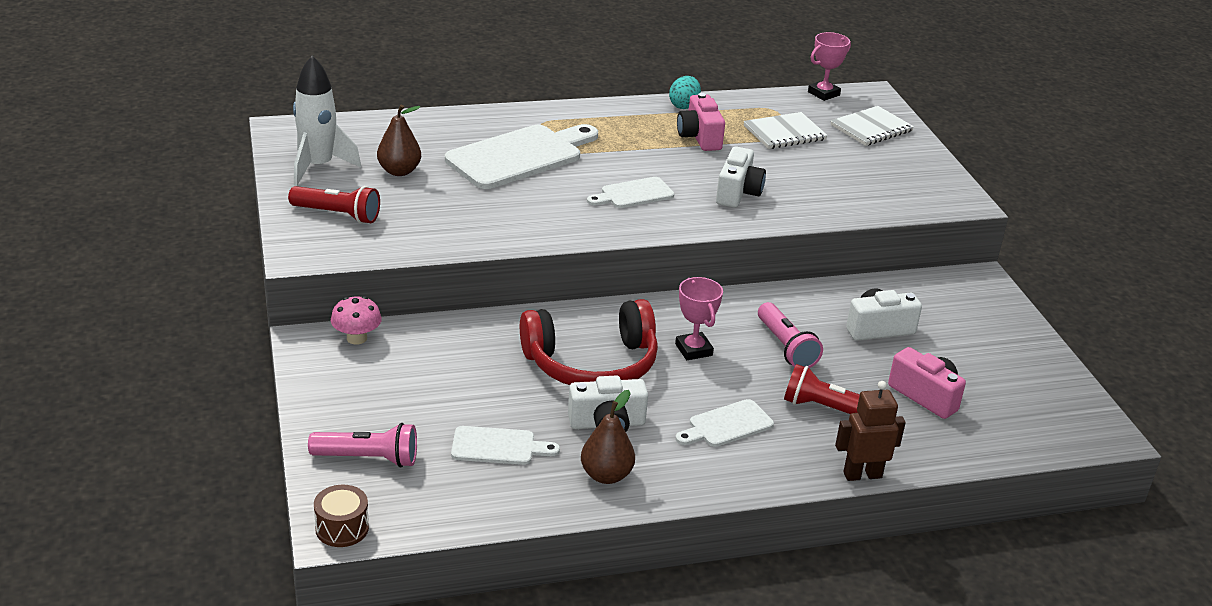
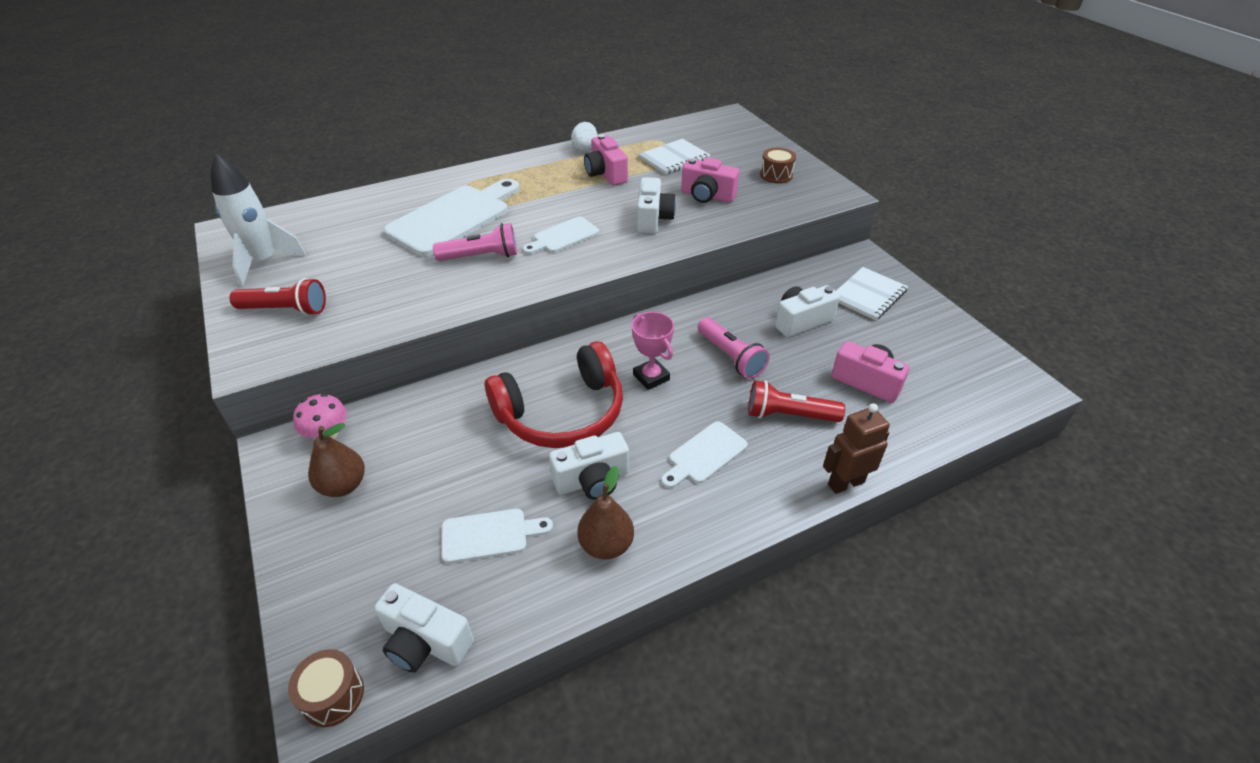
camera: 10 degrees left, 10 degrees up
pink flashlight [308,423,417,467] -> pink flashlight moved to [433,223,517,261]
brown pear [377,105,421,176] -> brown pear moved to [308,423,365,497]
turquoise egg [669,76,701,109] -> white egg [571,122,597,152]
pink trophy [808,32,851,101] -> none
white notebook [830,106,914,146] -> white notebook moved to [836,267,908,321]
none -> white camera [374,583,474,673]
none -> pink camera [681,157,740,203]
none -> brown drum [760,148,796,184]

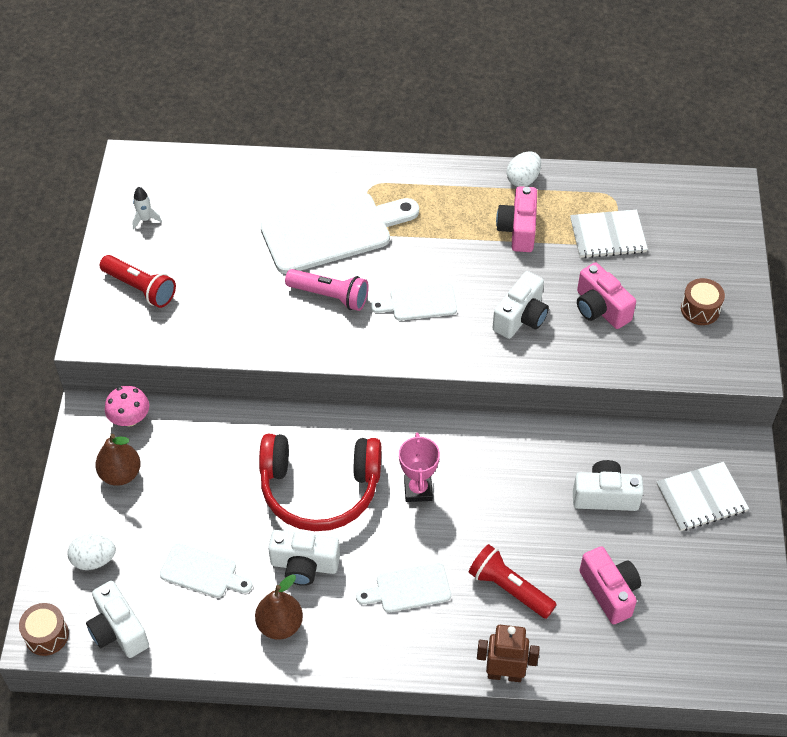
camera: 30 degrees right, 10 degrees up
white rocket [211,154,306,286] -> white rocket [132,187,162,229], size x0.43
pink flashlight [698,317,770,379] -> none
none -> white egg [67,534,116,570]

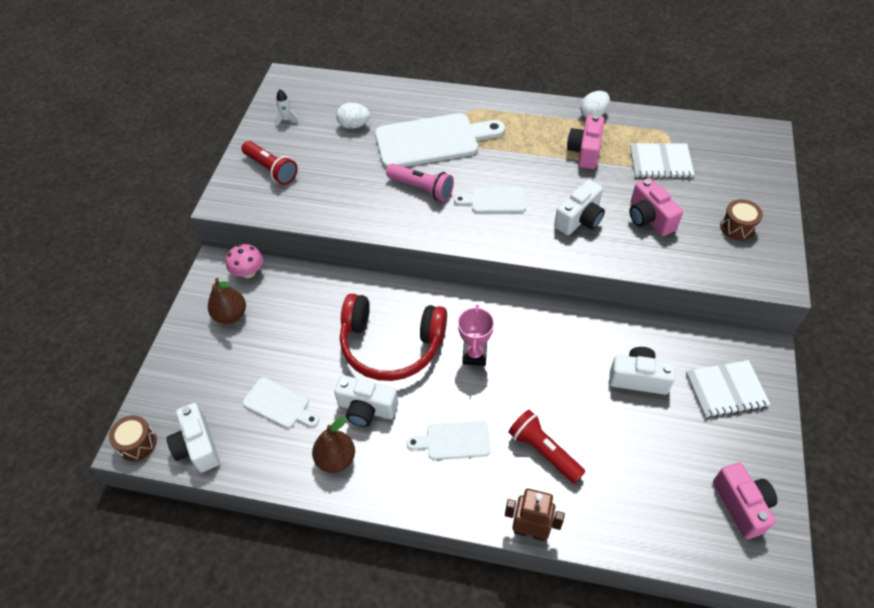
camera: 10 degrees right, 0 degrees up
white egg [67,534,116,570] -> white egg moved to [336,103,370,129]
pink camera [580,546,641,625] -> pink camera moved to [713,462,777,539]

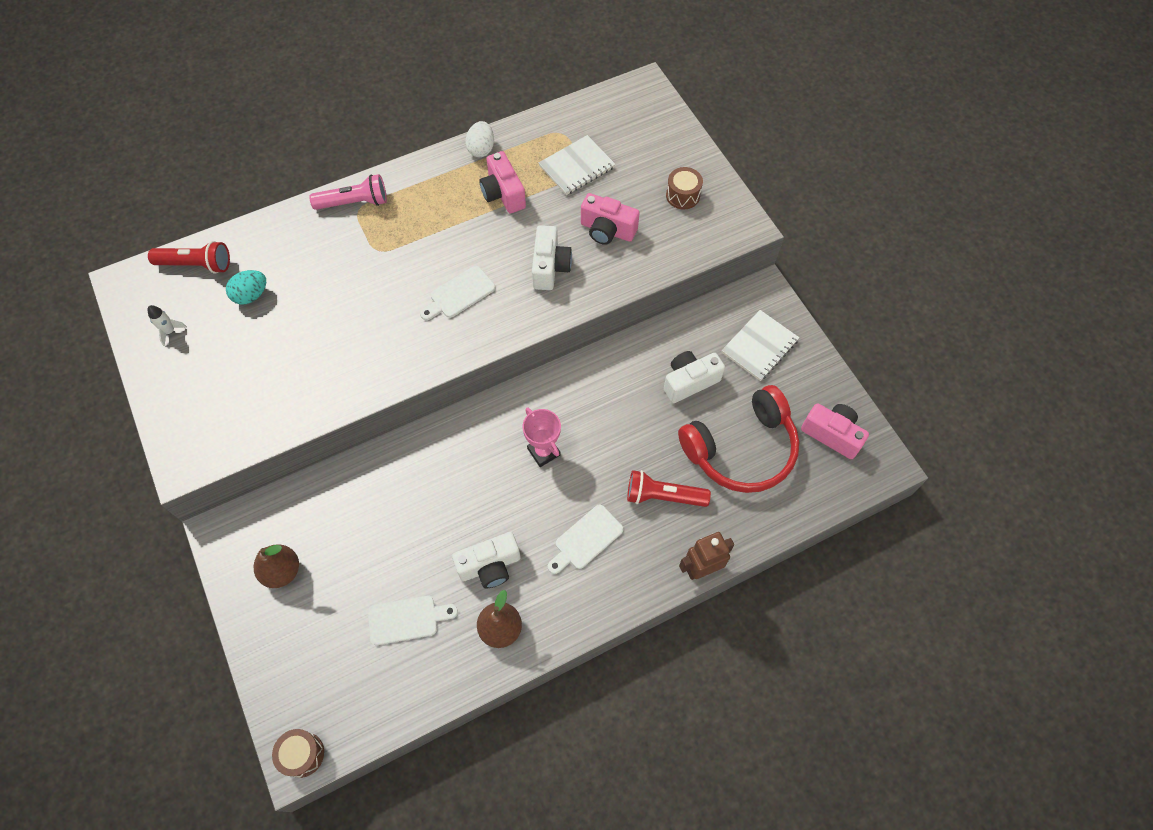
camera: 40 degrees left, 10 degrees up
white camera [167,403,220,473] -> none
pink mushroom [226,244,263,278] -> none
red flashlight [241,141,298,185] -> red flashlight moved to [148,241,230,274]
white egg [336,103,370,129] -> turquoise egg [226,270,266,305]
red headphones [340,294,447,381] -> red headphones moved to [678,385,799,493]
white cutting board [375,113,505,168] -> none
pink flashlight [386,164,454,201] -> pink flashlight moved to [309,174,387,210]

